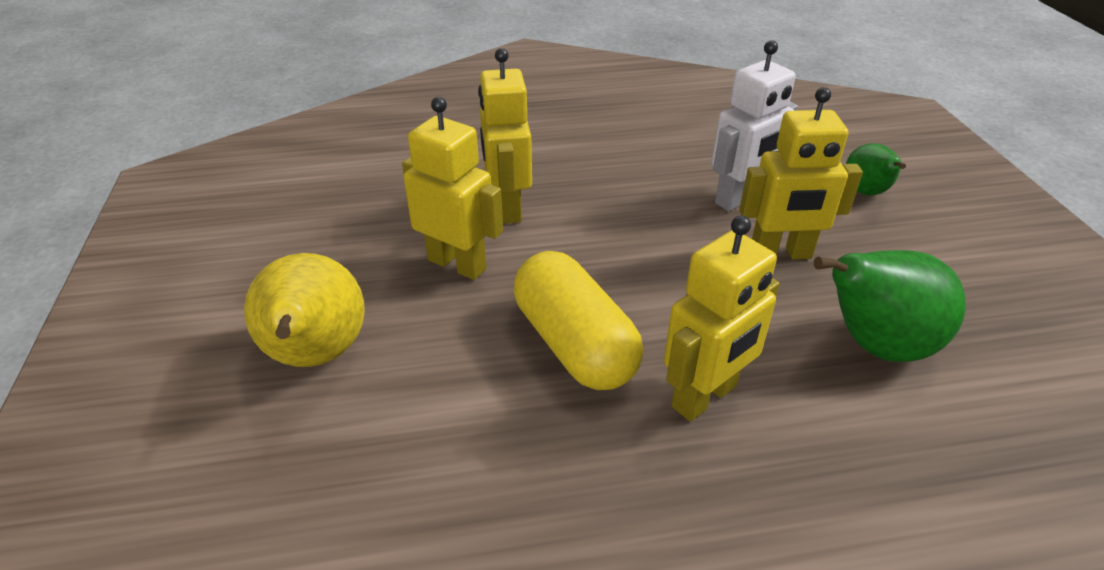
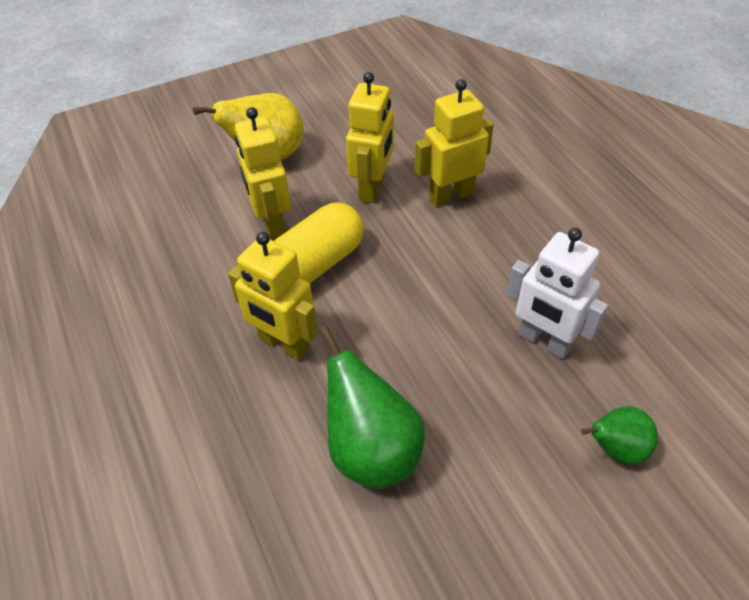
camera: 75 degrees right, 10 degrees up
yellow robot [739,87,863,260] -> yellow robot moved to [235,107,291,239]

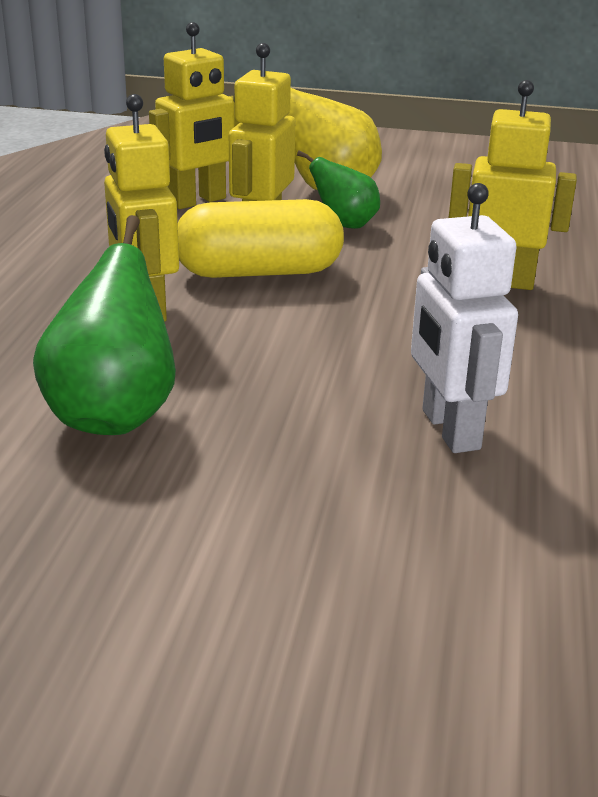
camera: 35 degrees right, 20 degrees down
yellow robot [346,72,394,203] -> yellow robot moved to [149,22,239,209]
green pear [581,406,658,465] -> green pear moved to [297,150,380,229]

